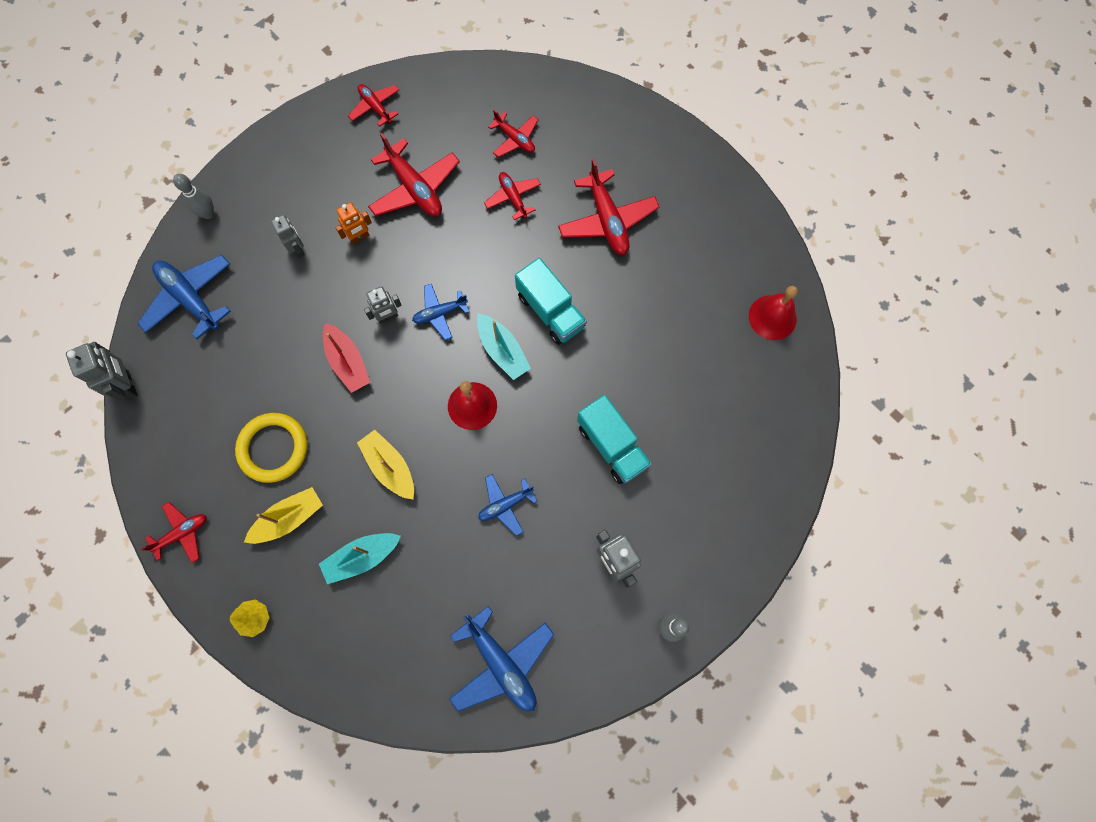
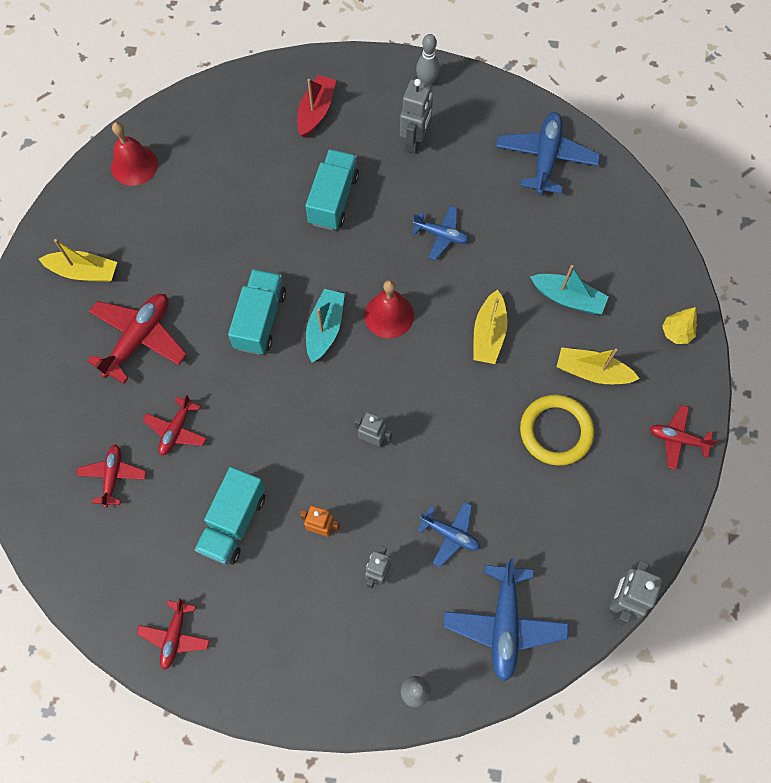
camera: 130 degrees left, 5 degrees down
red boat [323,323,370,393] -> red boat moved to [297,75,336,138]
red plane [368,133,460,217] -> turquoise truck [195,467,265,565]
blue plane [412,284,469,340] -> blue plane moved to [417,501,480,567]
none -> yellow boat [39,239,117,282]

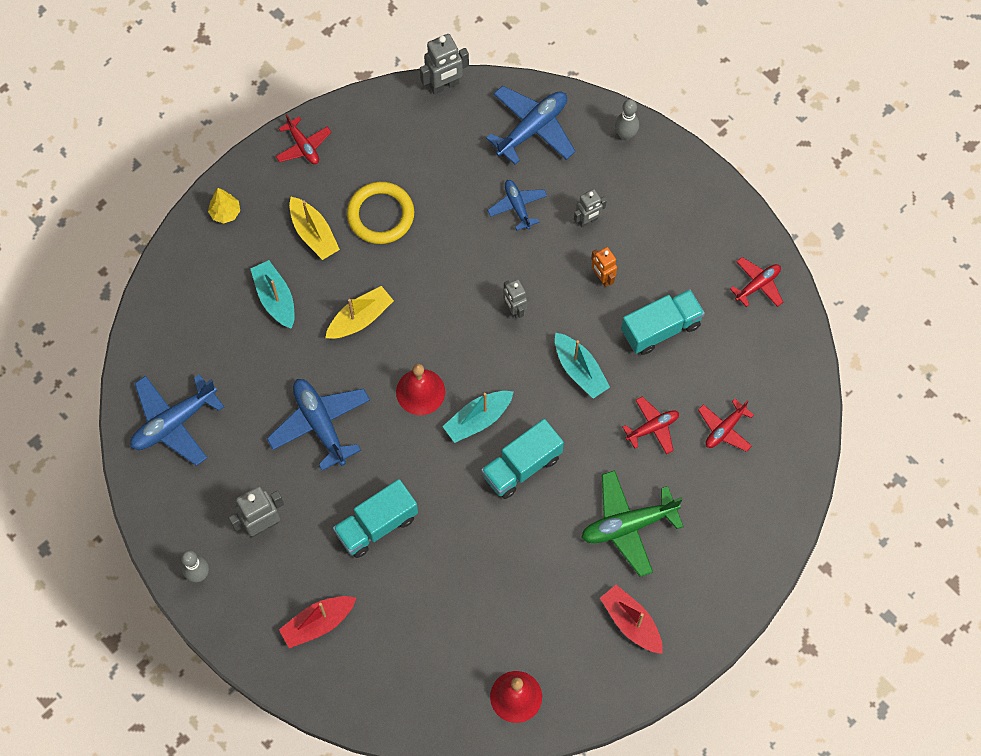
camera: 140 degrees left, 0 degrees up
yellow boat [39,239,117,282] -> red boat [600,585,663,654]
red plane [87,294,187,384] -> green plane [581,470,684,577]
blue plane [412,206,469,260] -> blue plane [267,379,370,471], size x1.70
none -> turquoise boat [555,333,610,399]

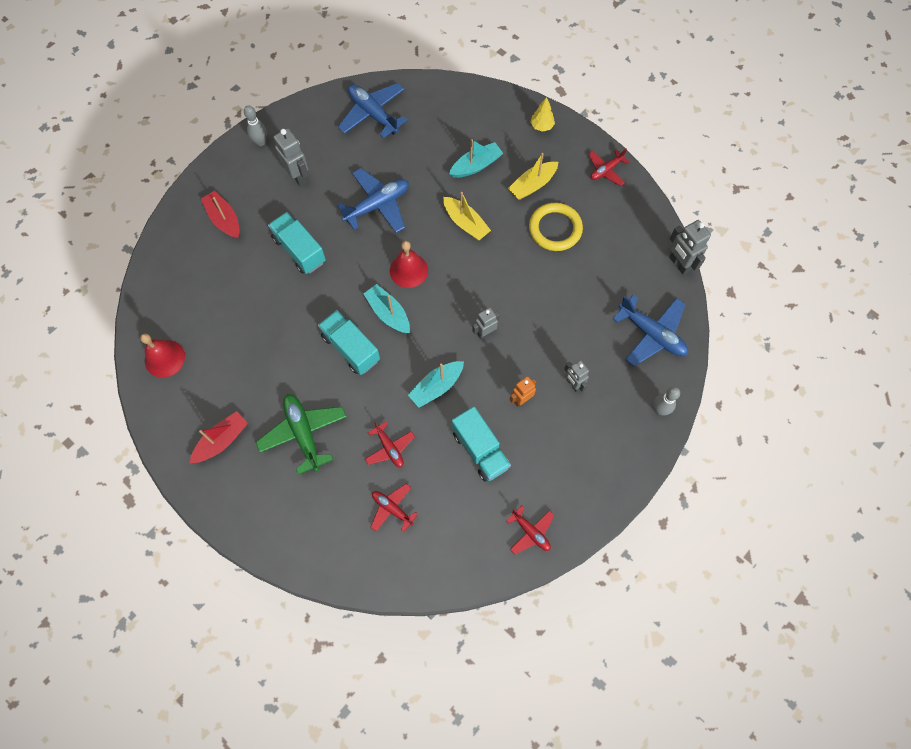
camera: 85 degrees right, 0 degrees up
blue plane [487,180,547,231] -> none

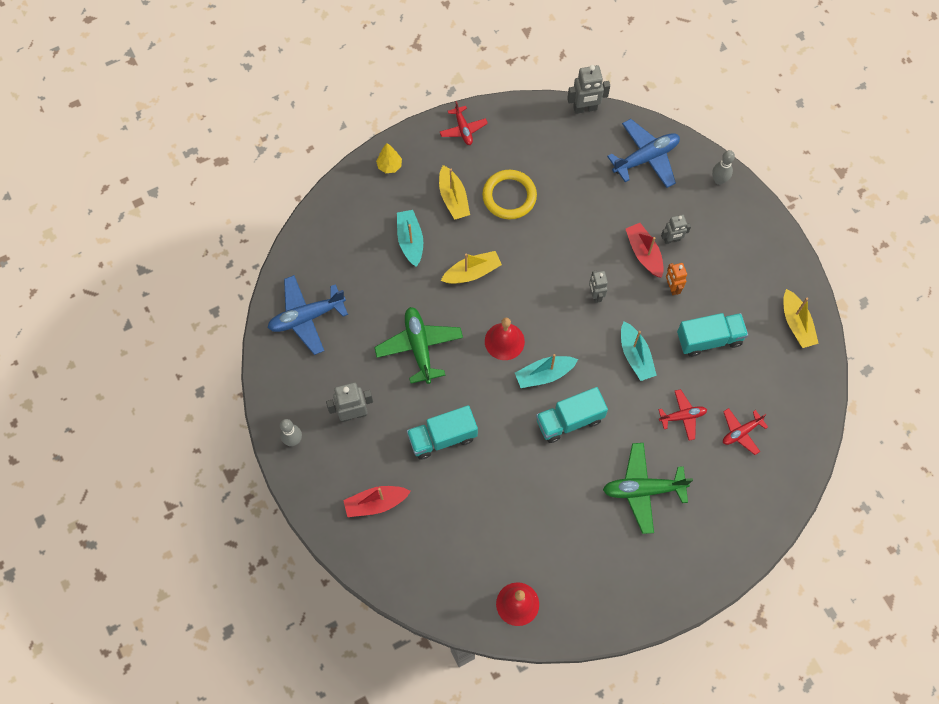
camera: 70 degrees left, 0 degrees up
red boat [190,411,248,463] -> red boat moved to [626,223,664,278]
blue plane [337,168,409,233] -> green plane [374,307,463,384]
red plane [506,506,555,554] -> yellow boat [783,289,819,348]

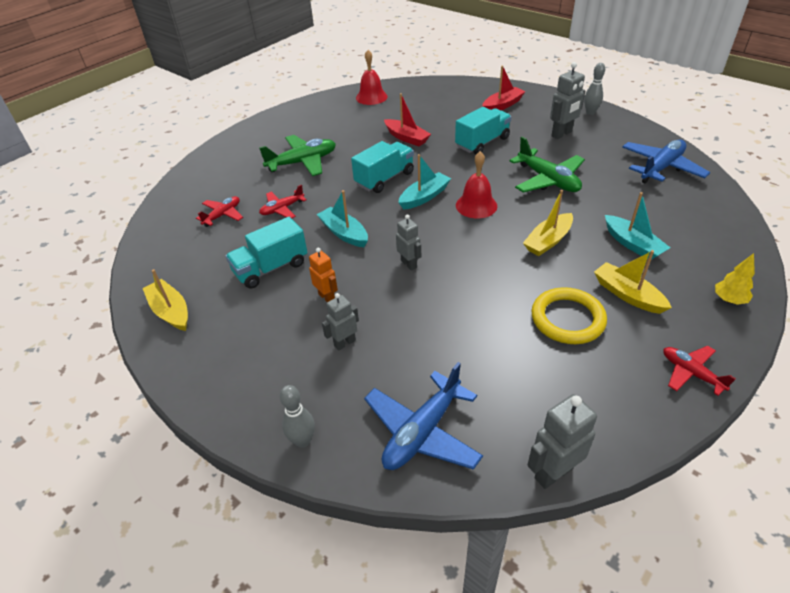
camera: 160 degrees right, 25 degrees down
red boat [626,223,664,278] -> red boat moved to [384,93,431,146]

